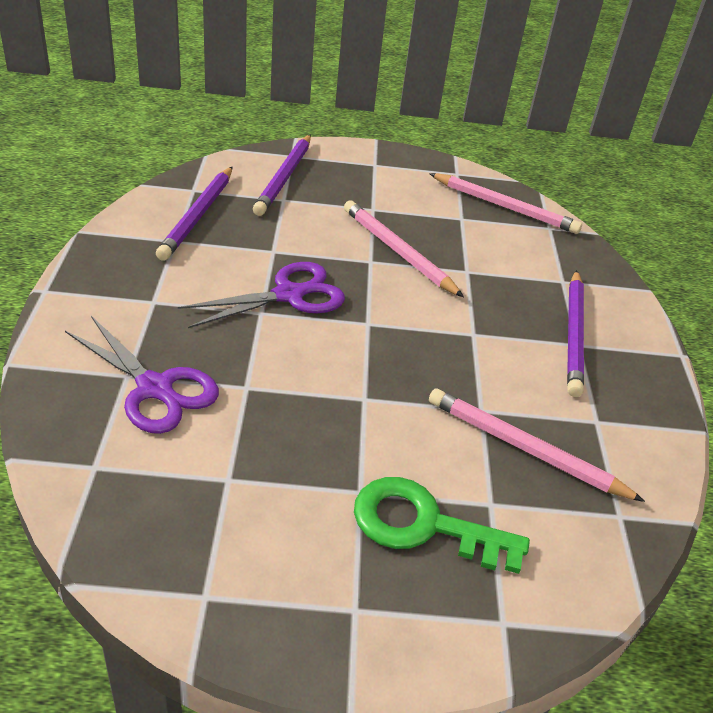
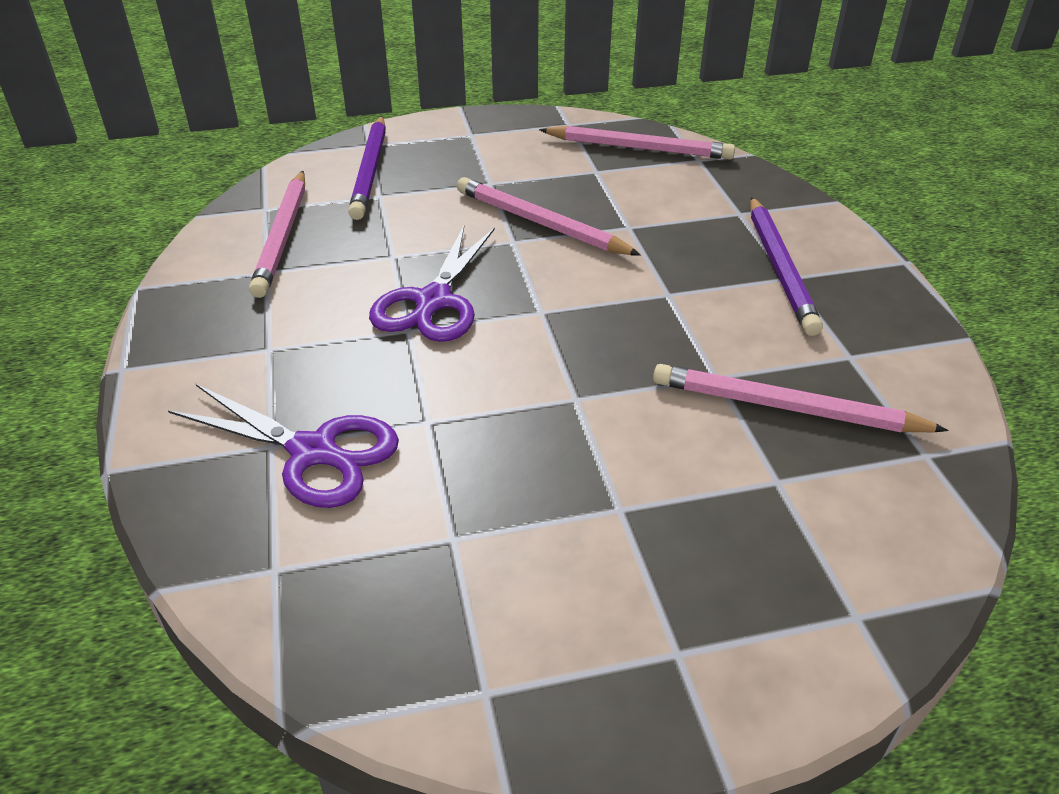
camera: 10 degrees left, 0 degrees up
purple pencil [156,167,232,261] -> pink pencil [249,171,305,298]
purple scissors [178,262,345,328] -> purple scissors turned 150 degrees clockwise [369,226,495,342]
green key [354,477,530,574] -> none

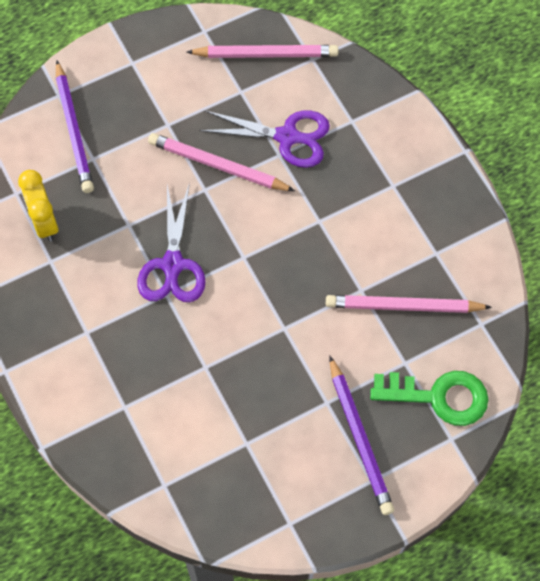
camera: 15 degrees left, 25 degrees up
purple scissors [168,384,399,508] -> purple scissors moved to [200,110,330,168]
pink pencil [249,171,305,298] -> yellow clock [18,170,59,242]
purple pencil [750,197,823,336] -> purple pencil moved to [330,356,394,515]
none -> green key [370,371,489,426]

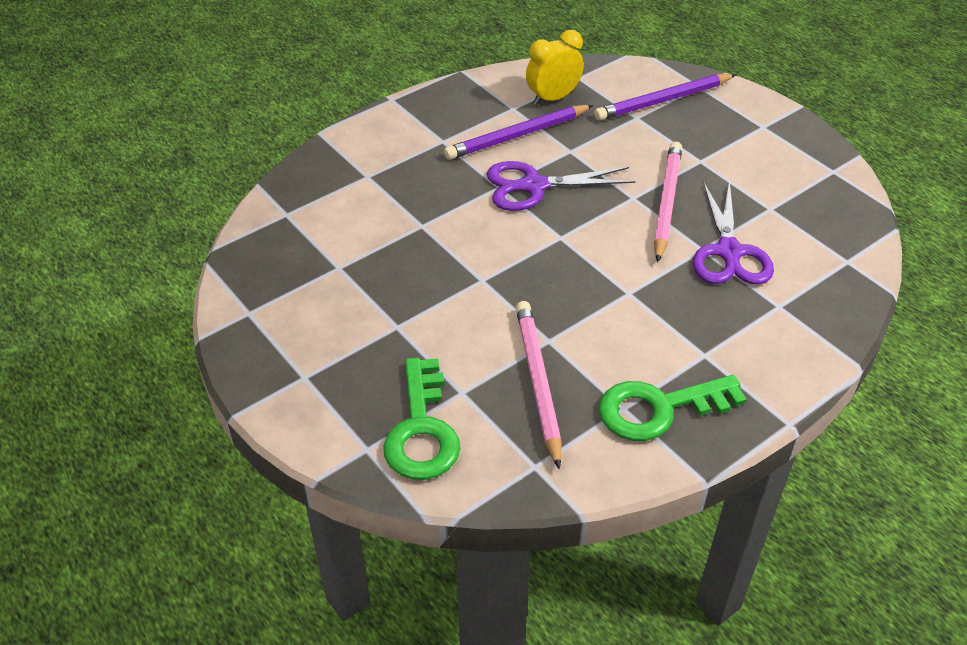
camera: 80 degrees right, 20 degrees down
pink pencil [187,45,338,58] -> none
purple pencil [330,356,394,515] -> purple pencil moved to [444,105,594,160]
none -> green key [599,375,747,441]

